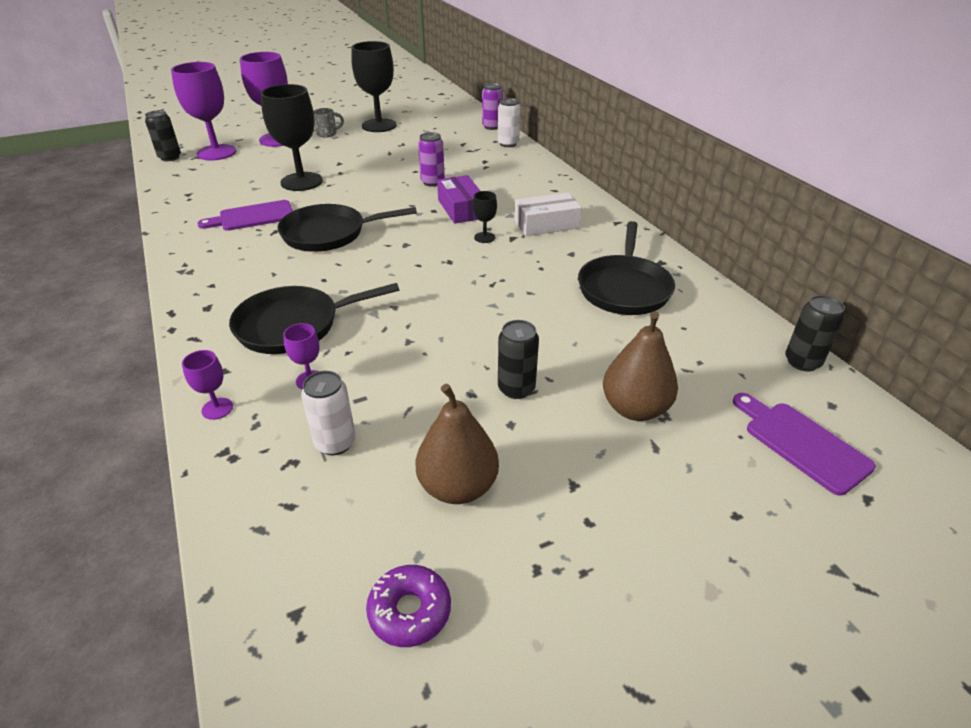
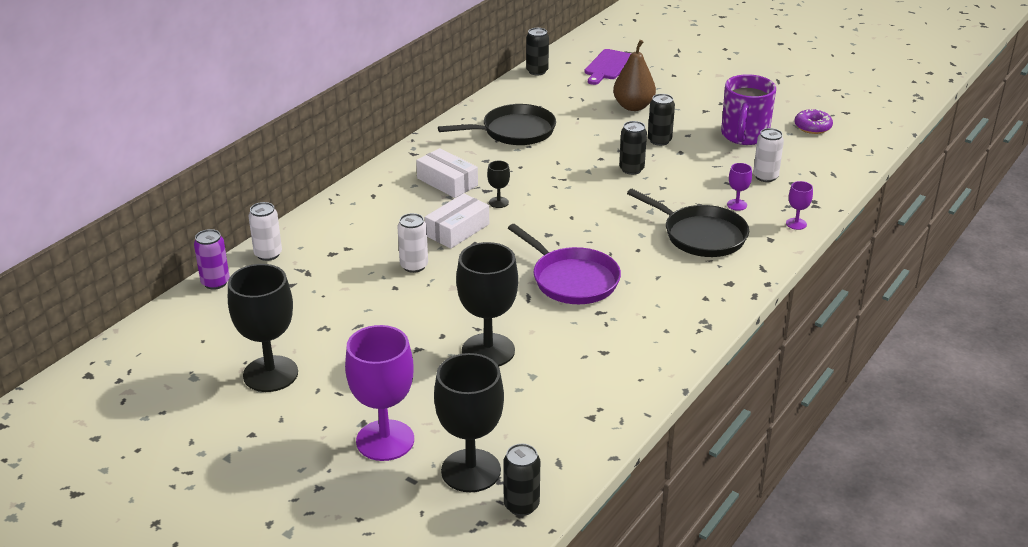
camera: 120 degrees left, 5 degrees down
purple goblet [171,62,237,161] -> black goblet [434,353,504,492]
purple cutting board [197,200,293,231] -> none
black pan [277,204,417,252] -> purple pan [508,224,621,304]
grey mug [313,108,344,137] -> none
brown pear [416,384,499,504] -> purple mug [721,74,776,145]
purple can [418,132,445,187] -> white can [397,213,428,273]
purple box [437,175,480,224] -> white box [425,193,489,248]
none -> black can [619,121,647,175]

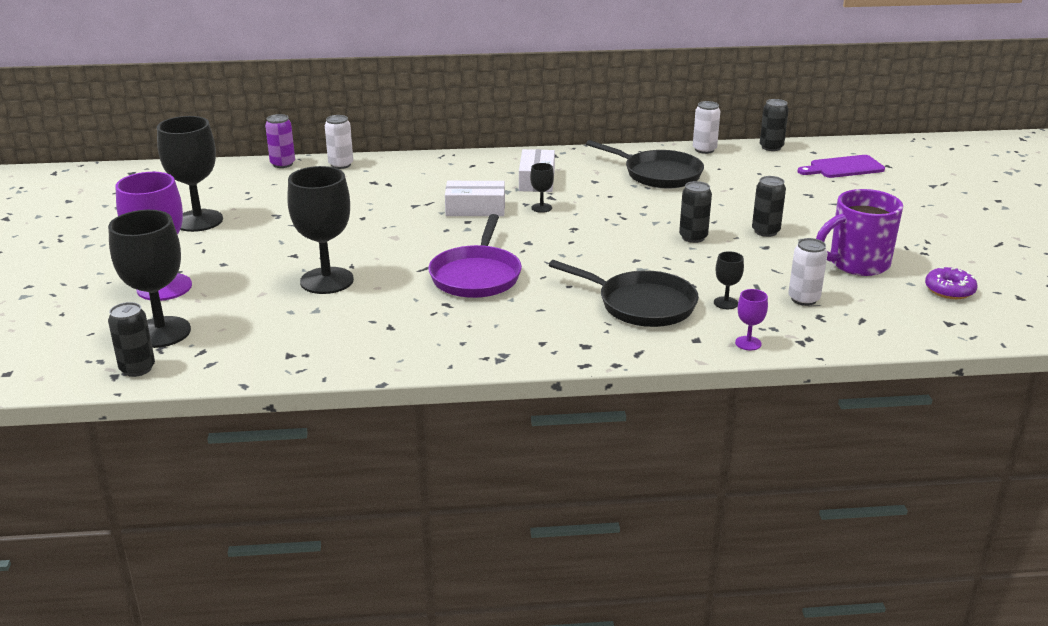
camera: 50 degrees right, 5 degrees down
white can [397,213,428,273] -> white can moved to [693,101,721,154]
brown pear [613,40,656,111] -> none
black pan [627,189,749,257] -> black pan turned 60 degrees counterclockwise [549,260,699,327]
purple goblet [727,163,752,211] -> black goblet [714,251,744,309]

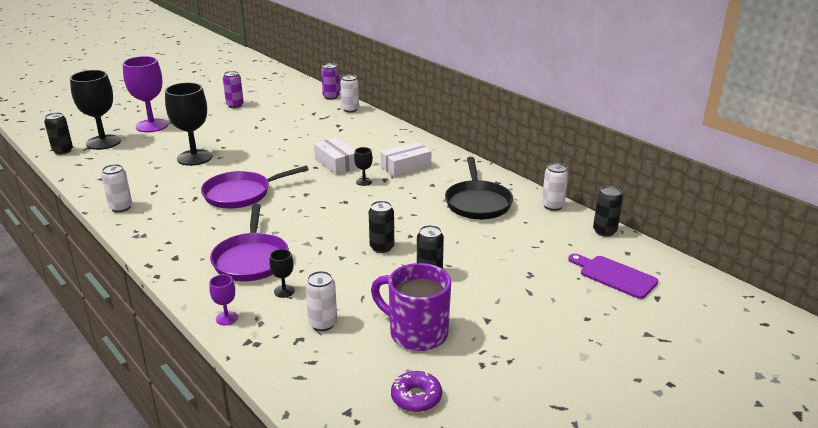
camera: 55 degrees right, 0 degrees up
black goblet [157,116,223,232] -> purple can [223,71,244,108]
black pan [549,260,699,327] -> purple pan [210,204,289,281]
none -> white can [101,164,132,212]

